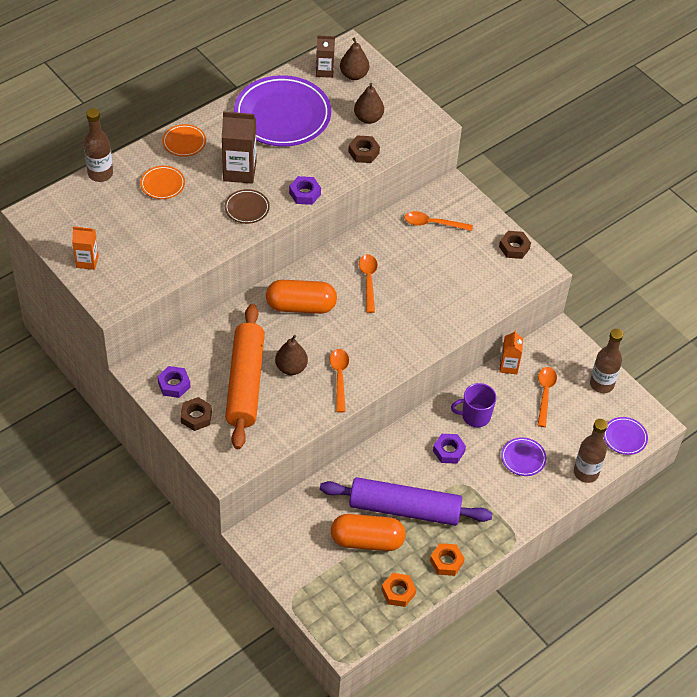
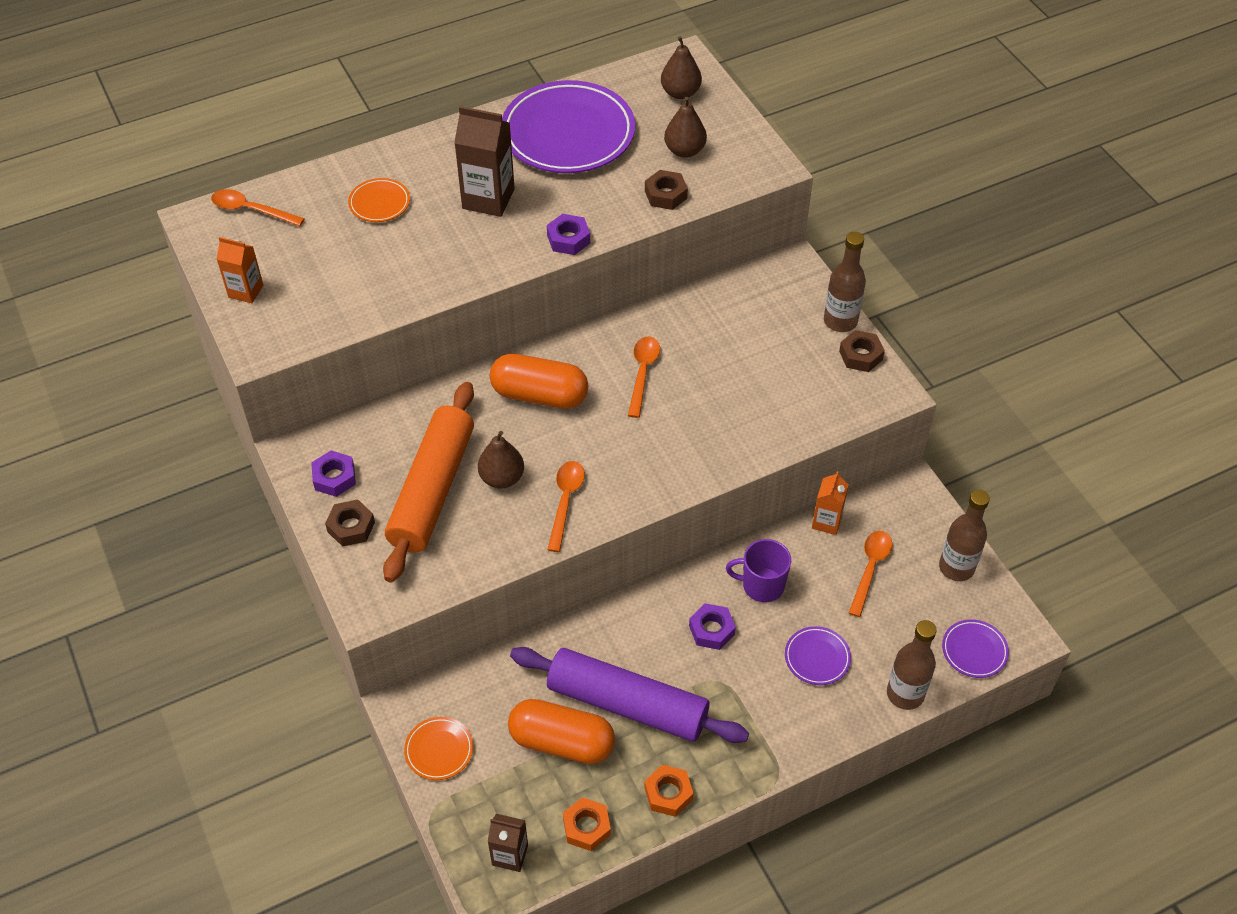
camera: 15 degrees right, 0 degrees up
brown bottle [84,108,113,182] -> brown bottle moved to [824,232,866,332]
orange plate [162,124,206,157] -> orange plate moved to [404,717,473,780]
brown plate [225,189,270,224] -> none
brown carton [316,35,335,78] -> brown carton moved to [488,814,528,872]
orange spoon [404,211,473,231] -> orange spoon moved to [211,189,305,226]

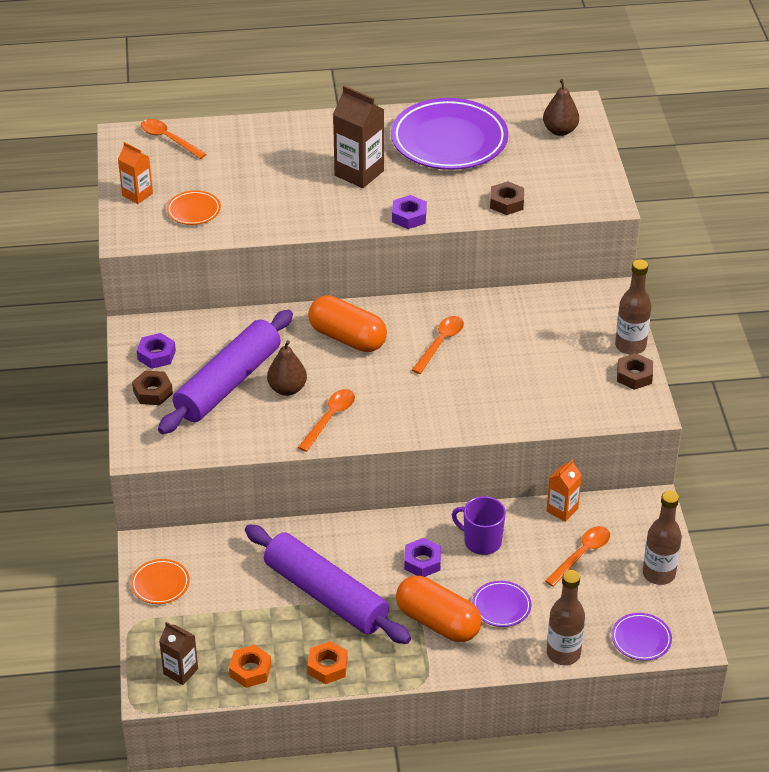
camera: 20 degrees right, 10 degrees down
orange plate [348,178,410,222] -> orange plate moved to [167,190,221,225]
orange rolling pin [383,382,474,582] -> purple rolling pin [158,310,293,434]
orange capsule [508,699,615,764] -> orange capsule moved to [396,576,482,642]
brown pear [664,97,707,158] -> none

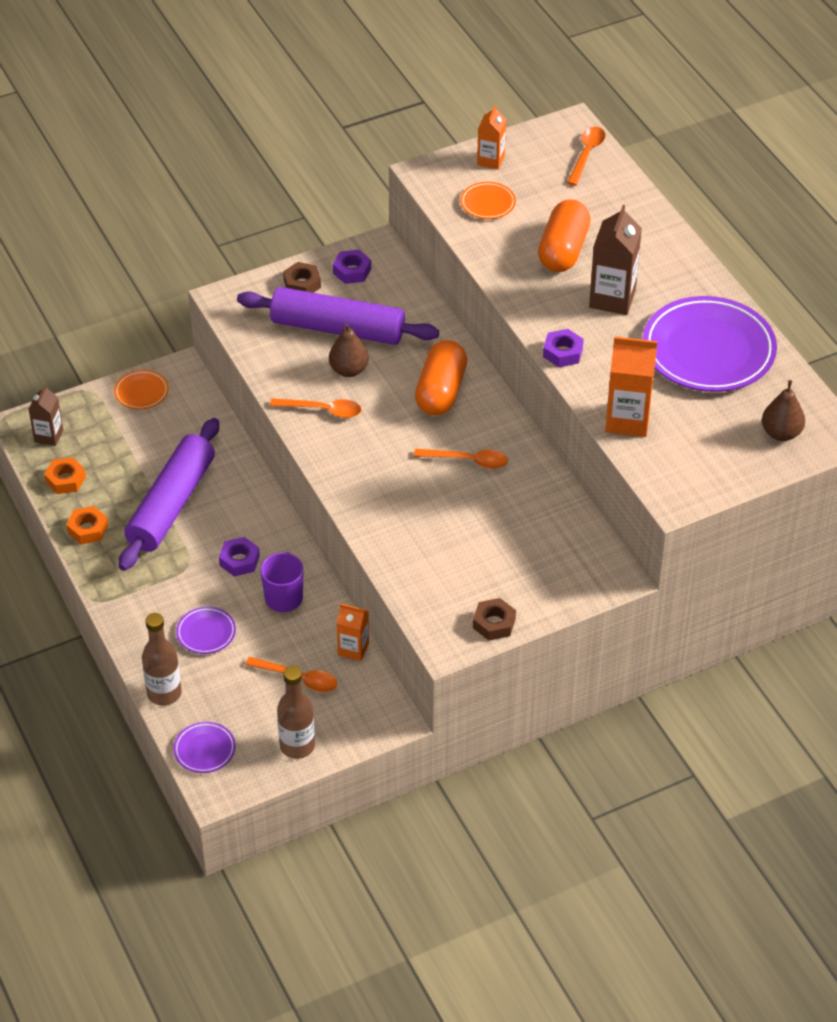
camera: 70 degrees right, 5 degrees up
orange capsule [396,576,482,642] -> orange capsule moved to [538,199,591,272]
brown nut [490,181,524,215] -> orange carton [605,336,657,437]
brown bottle [615,259,651,355] -> none

